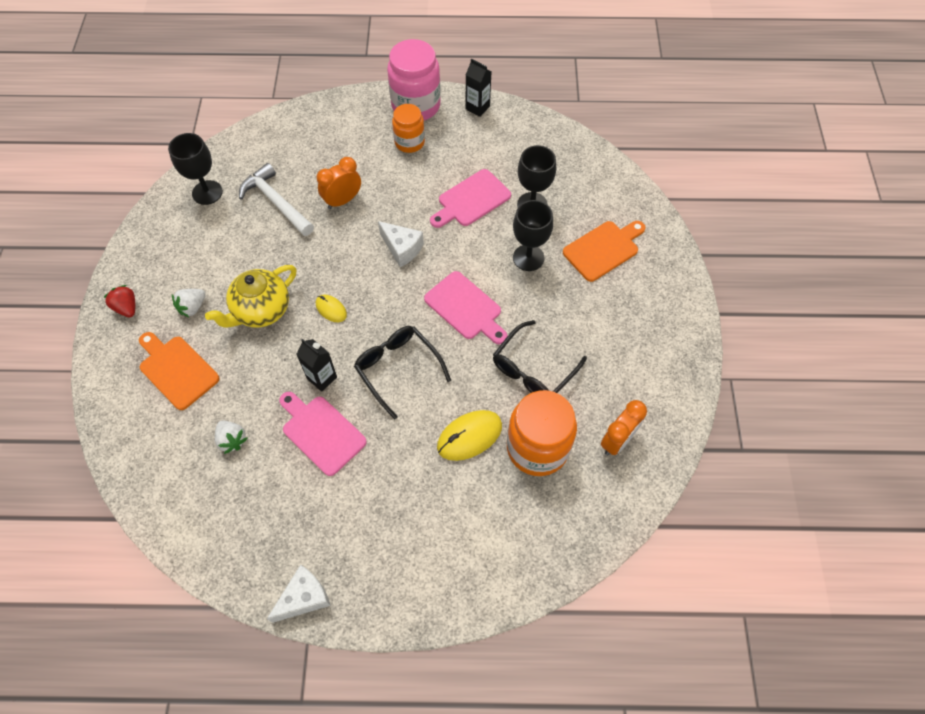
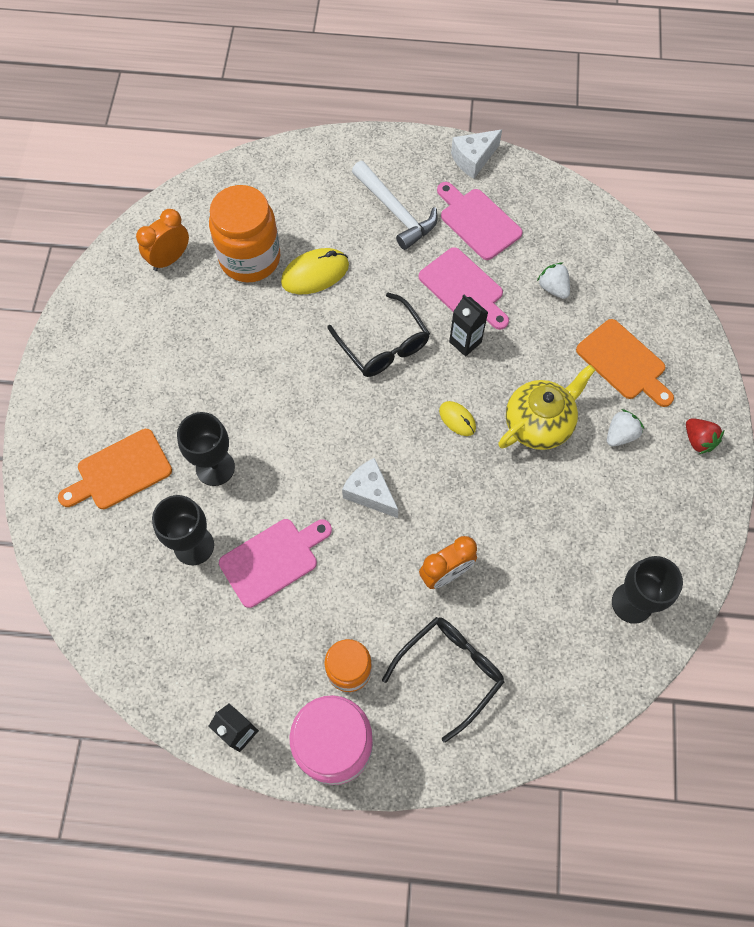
camera: 175 degrees left, 5 degrees up
white hammer [239,163,314,236] -> white hammer moved to [352,161,437,250]
pink cutting board [424,271,507,344] -> pink cutting board moved to [437,182,523,260]
black glasses [493,320,587,393] -> black glasses moved to [382,617,504,743]

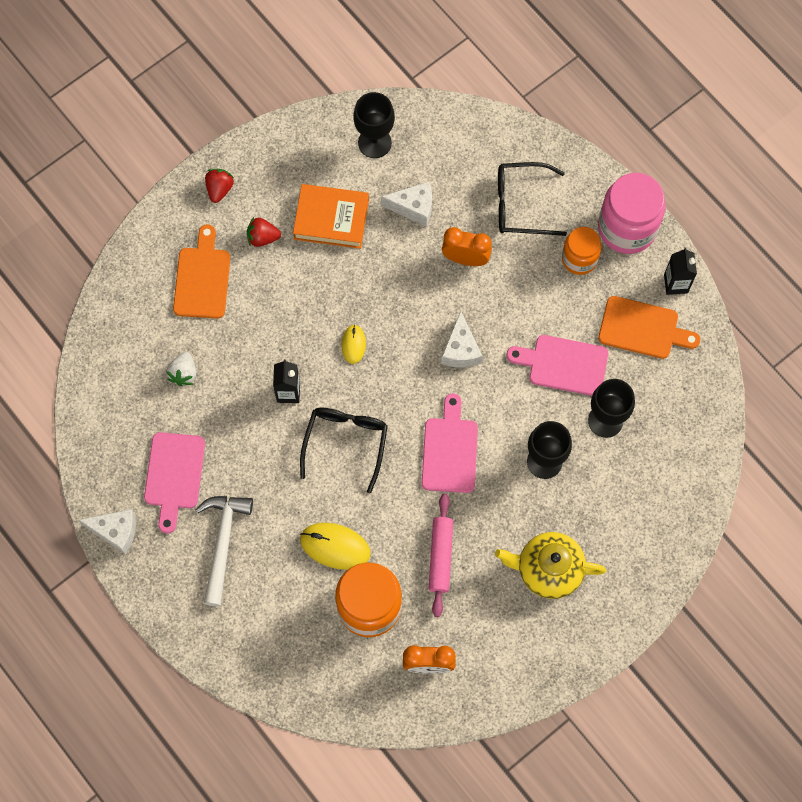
camera: 135 degrees left, 5 degrees up
orange cutting board [58,429,172,509] -> orange cutting board moved to [598,296,700,359]
pink cutting board [419,247,509,330] -> pink cutting board moved to [422,393,478,493]
yellow teapot [498,364,595,450] -> yellow teapot moved to [495,532,606,599]
white strawberry [607,409,644,447] -> red strawberry [247,217,281,247]
none -> orange book [293,184,369,249]
none -> white cheese [381,181,432,227]
none -> pink rolling pin [428,494,453,617]

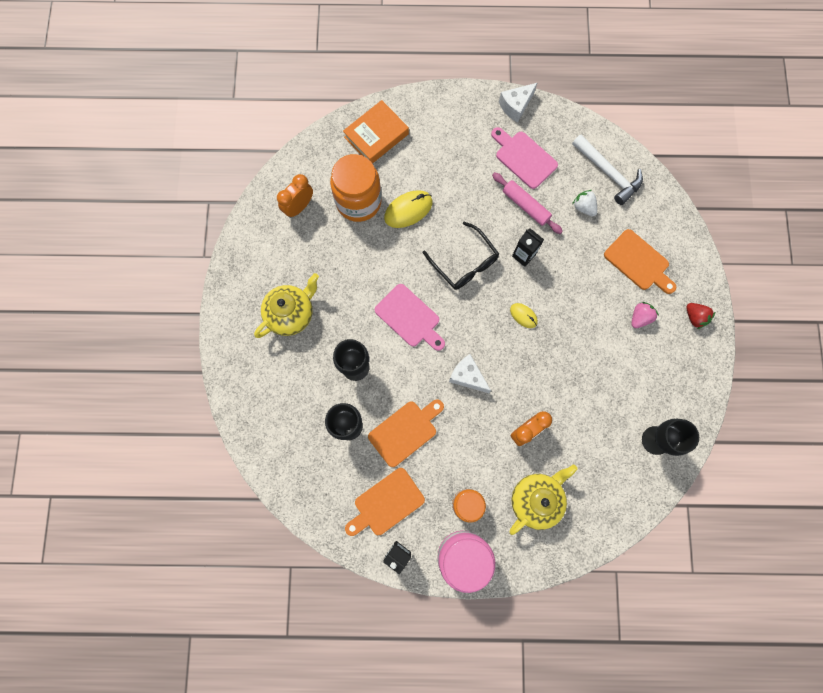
camera: 130 degrees right, 5 degrees up
white hammer [196,496,253,606] -> white hammer moved to [572,135,643,205]
red strawberry [247,217,281,247] -> pink strawberry [632,302,659,328]
orange book [293,184,369,249] -> orange book moved to [343,100,409,164]
white cheese [381,181,432,227] -> none
pink rolling pin [428,494,453,617] -> pink rolling pin moved to [492,172,563,234]
black glasses [498,162,567,236] -> yellow teapot [510,464,578,535]
pink cutting board [506,335,608,396] -> orange cutting board [368,399,444,467]

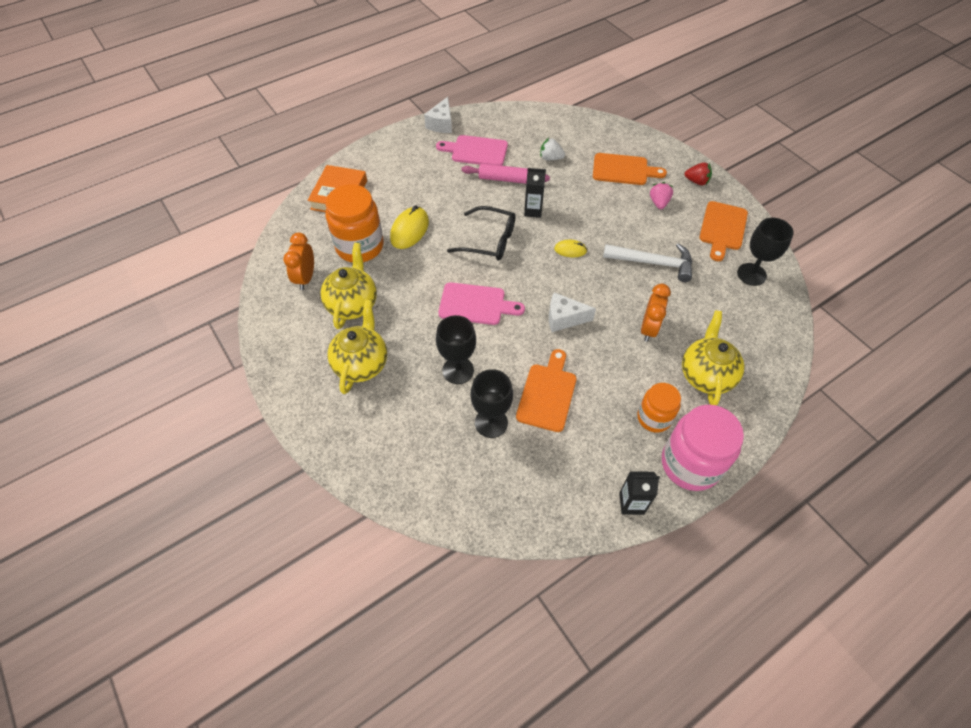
camera: 35 degrees left, 20 degrees down
orange cutting board [345,468,425,536] -> orange cutting board moved to [699,201,748,261]
white hammer [572,135,643,205] -> white hammer moved to [603,243,692,282]
none -> yellow teapot [320,243,377,329]

